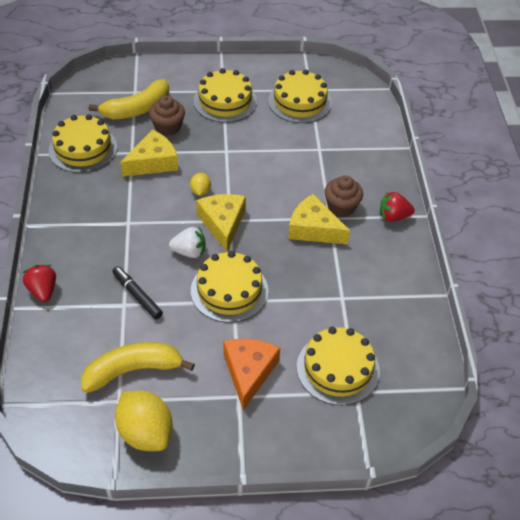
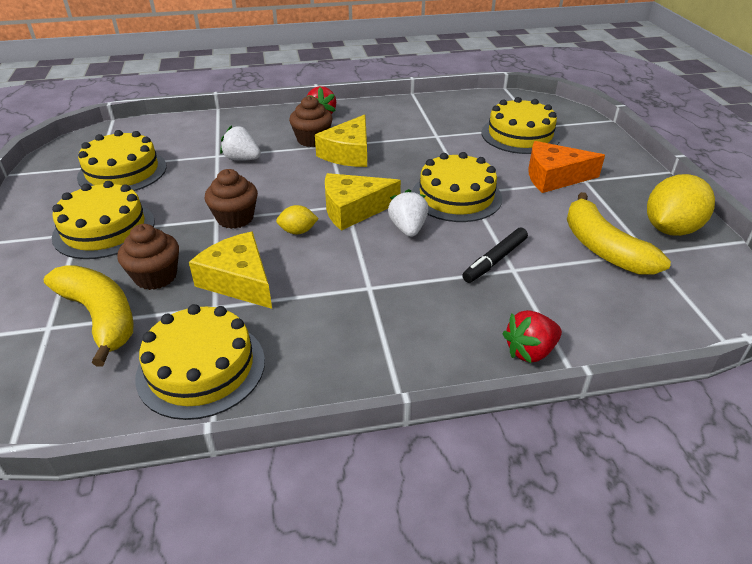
camera: 95 degrees left, 10 degrees down
none -> brown cupcake [205,169,258,229]
none -> white strawberry [220,125,261,161]

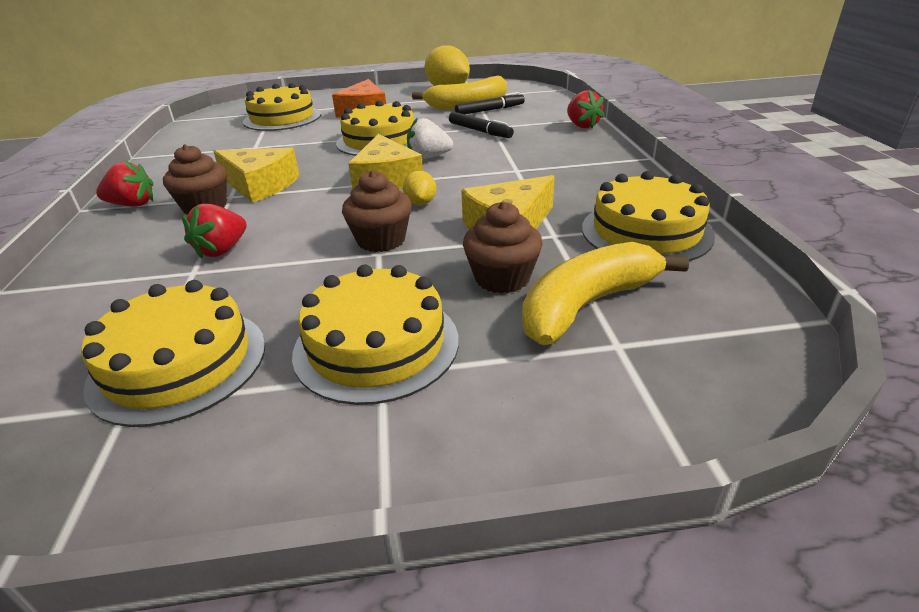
camera: 85 degrees left, 5 degrees down
white strawberry [220,125,261,161] -> red strawberry [182,204,247,259]
none -> black marker [455,92,525,114]

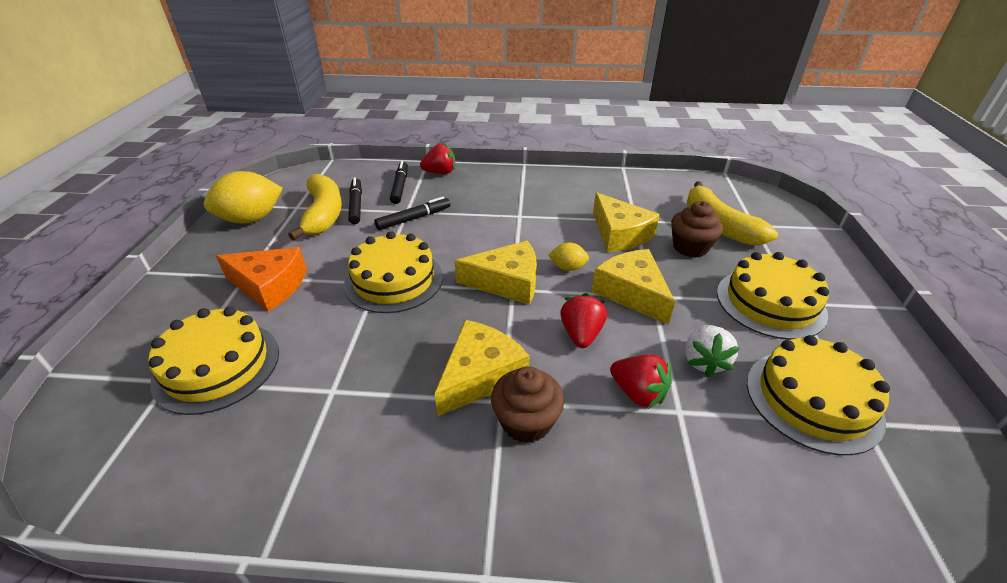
camera: 80 degrees left, 5 degrees up
red strawberry [96,161,153,207] -> red strawberry moved to [560,293,607,348]
brown cupcake [342,170,412,252] -> yellow cheese [592,249,675,325]
white strawberry [407,117,453,159] -> white strawberry moved to [685,325,740,377]
yellow cake [582,171,715,261] -> none
none -> black marker [390,161,408,204]

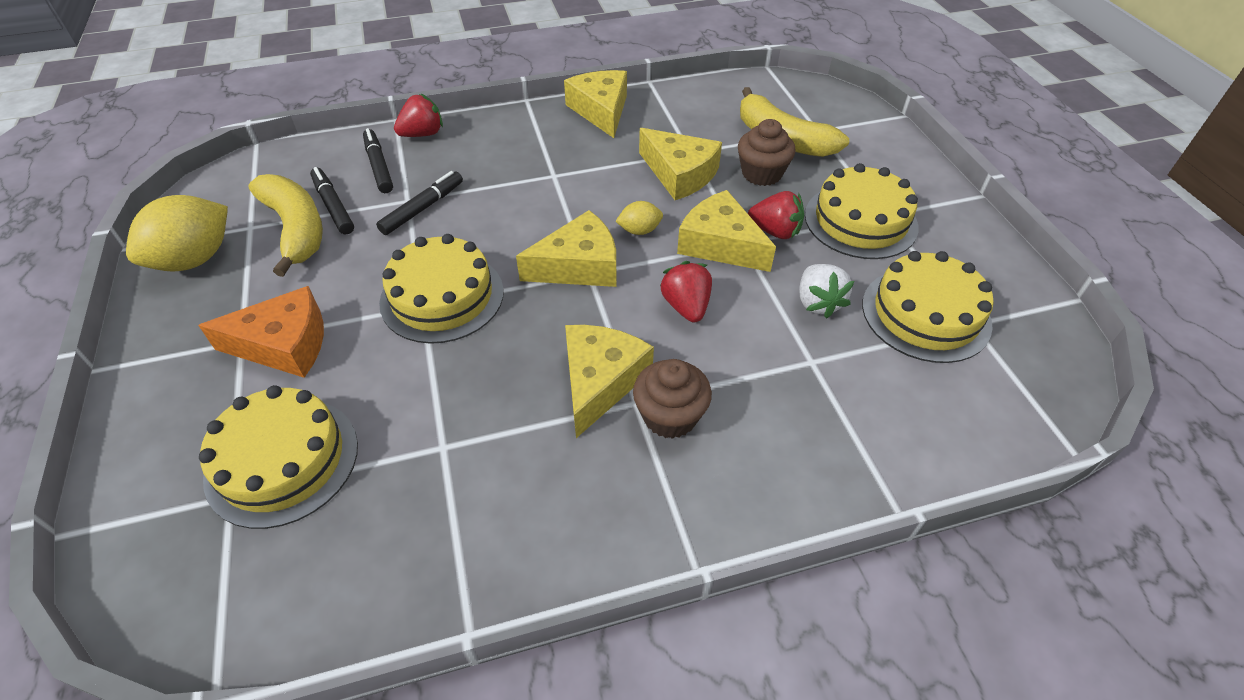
camera: 20 degrees left, 10 degrees up
red strawberry [610,354,672,409] -> red strawberry moved to [748,191,804,239]
none -> yellow cheese [564,70,627,138]

